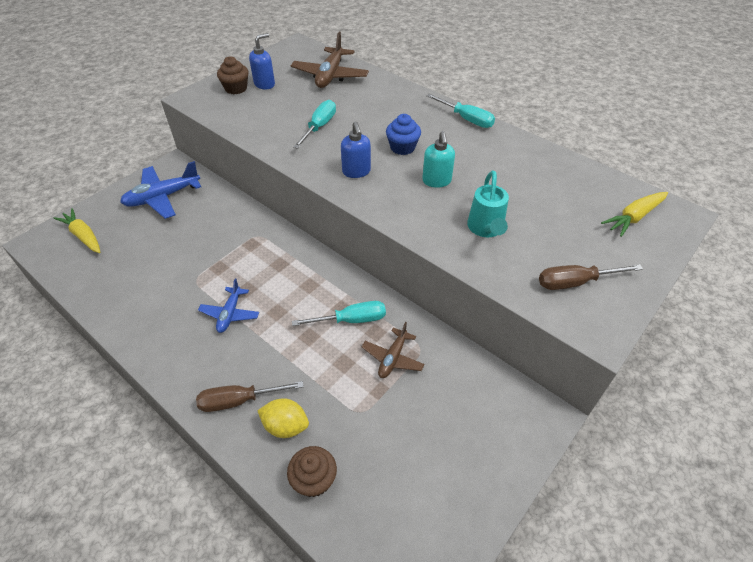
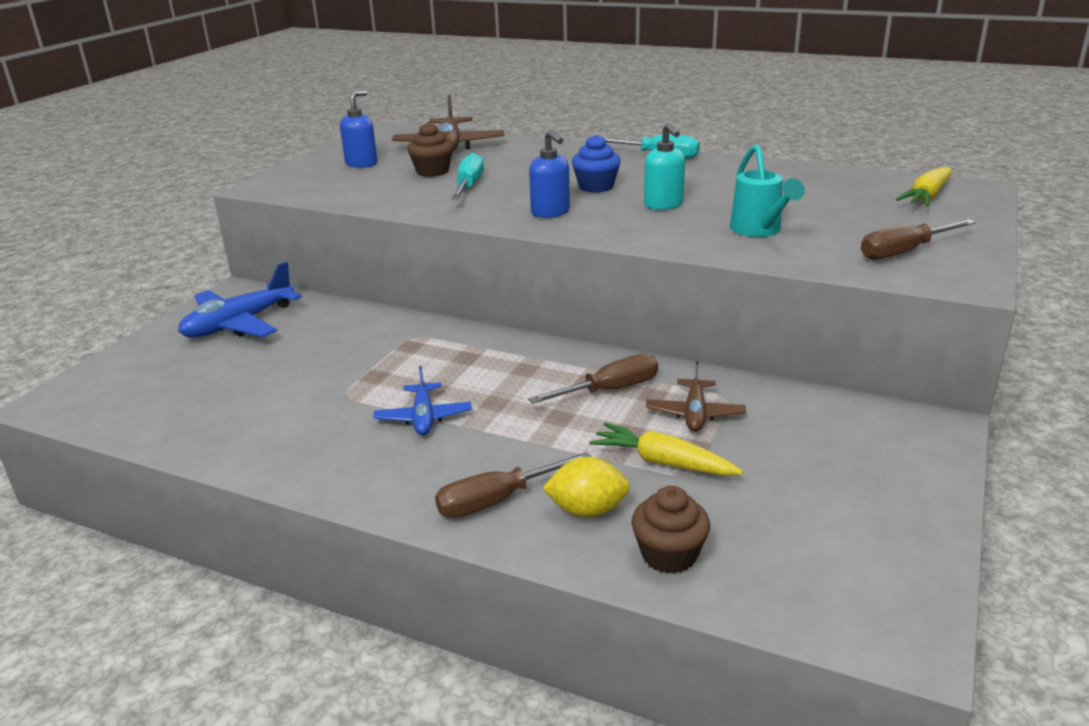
camera: 15 degrees left, 20 degrees down
yellow carrot [53,208,100,253] -> yellow carrot moved to [589,422,743,476]
brown cupcake [217,56,249,94] -> brown cupcake moved to [407,122,453,177]
turquoise screwdriver [292,301,386,326] -> brown screwdriver [528,354,658,404]

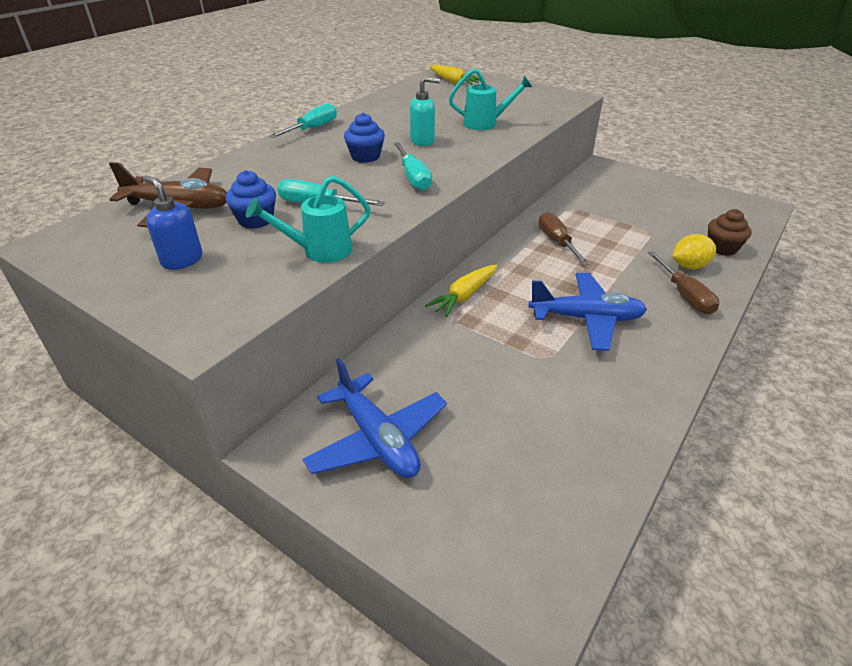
camera: 80 degrees left, 10 degrees up
blue plane [373,366,472,435] -> blue plane [528,273,647,351], size x1.67
brown cupcake [407,122,453,177] -> blue cupcake [226,170,276,229]
blue soap dispenser [529,130,570,218] -> turquoise screwdriver [394,142,432,191]
yellow lemon [542,457,630,518] -> yellow lemon turned 60 degrees clockwise [673,234,716,269]
yellow carrot [589,422,743,476] -> yellow carrot moved to [425,265,497,317]
brown plane [646,361,746,432] -> none
brown screwdriver [861,219,976,260] -> none
none -> turquoise watering can [246,176,370,263]

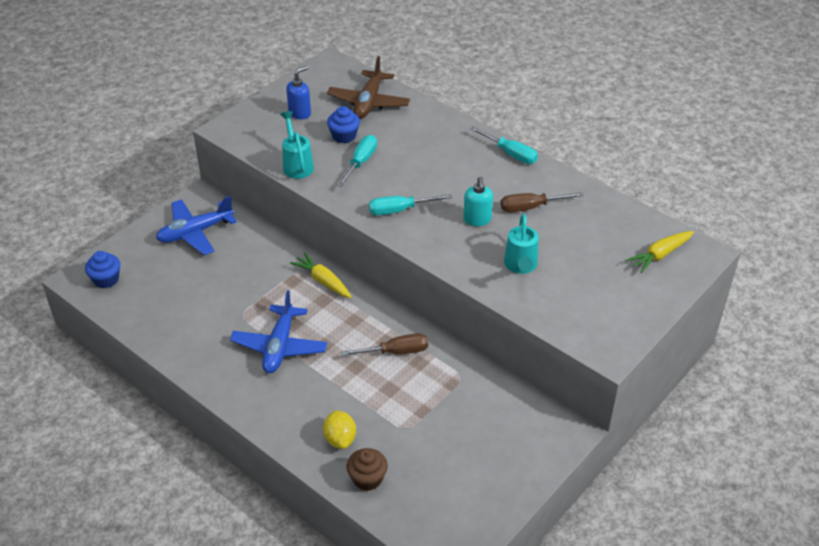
camera: 95 degrees right, 5 degrees up
blue cupcake [344,113,385,163] -> blue cupcake moved to [85,251,120,288]
brown screwdriver [648,251,719,314] -> brown screwdriver moved to [501,192,584,212]

